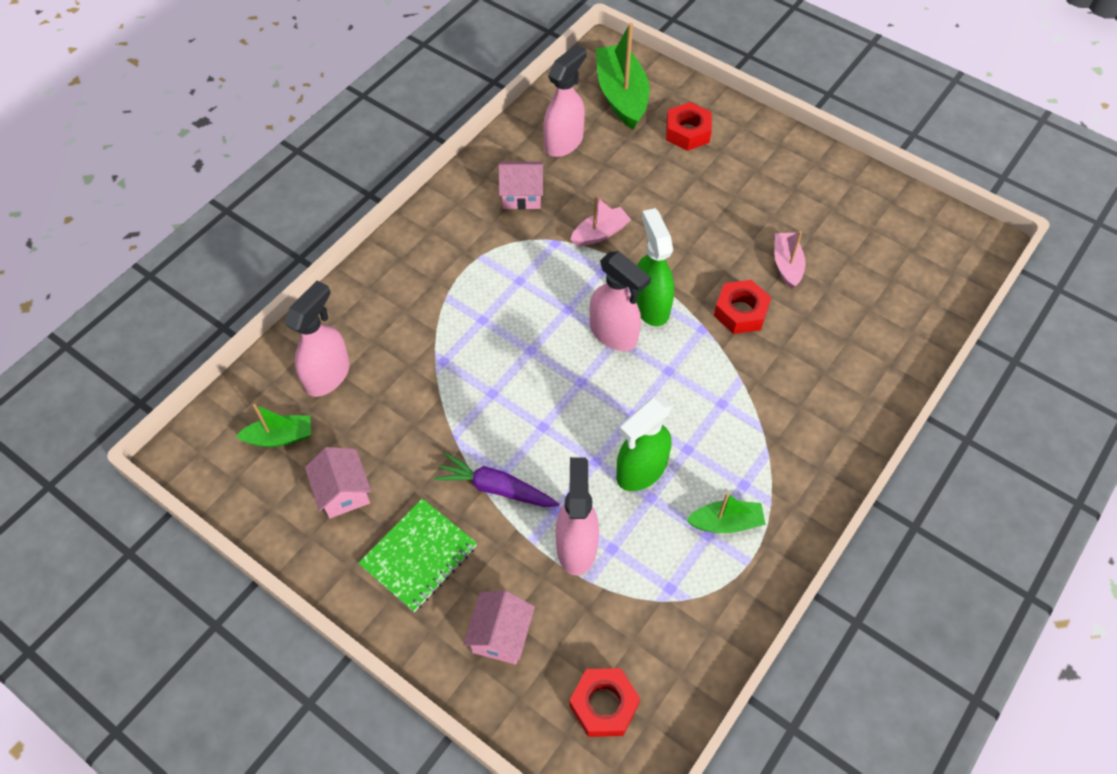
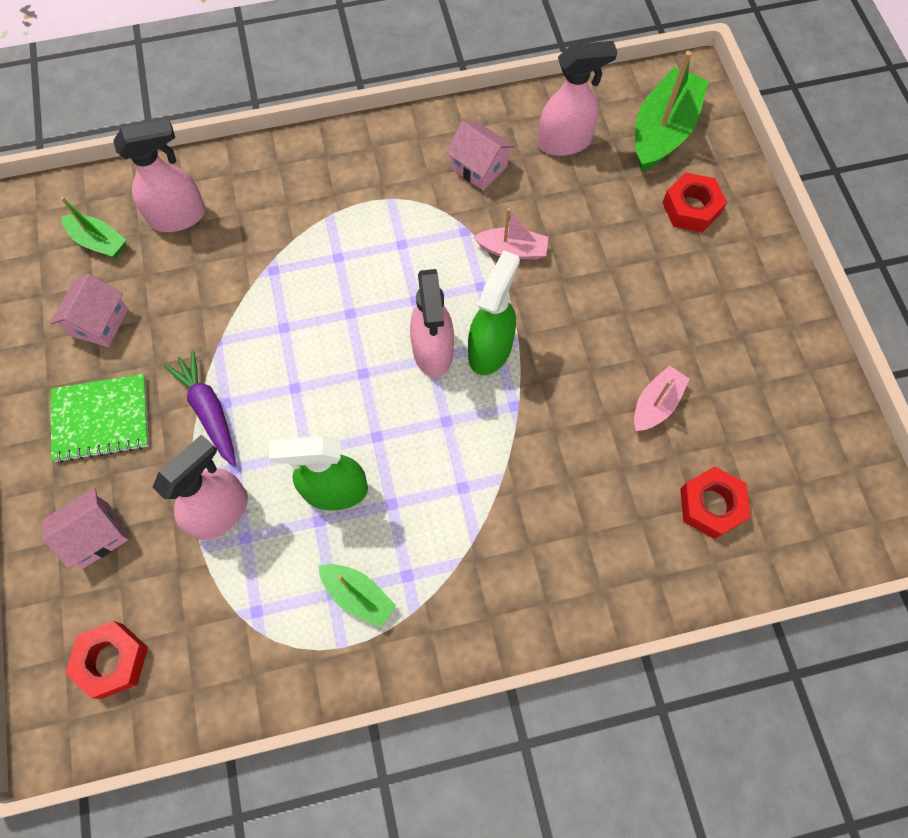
camera: 40 degrees right, 10 degrees up
red nut [714,280,771,334] -> red nut moved to [680,466,751,539]

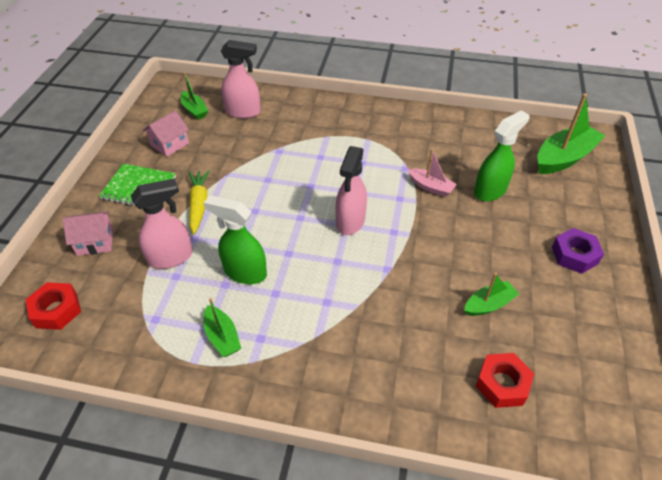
camera: 25 degrees right, 20 degrees down
purple carrot [164,350,236,466] -> yellow carrot [188,170,210,235]
pink house [446,121,514,191] -> none
green spray bottle [468,250,520,375] -> green spray bottle moved to [474,110,530,201]
pink spray bottle [538,41,618,156] -> none
pink boat [634,365,690,431] -> green boat [464,273,519,316]
red nut [662,173,727,233] -> none
none -> purple nut [552,228,604,274]

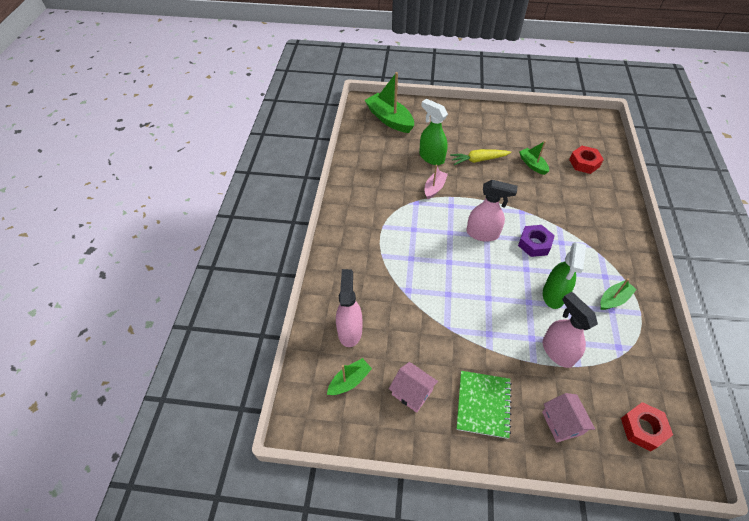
camera: 95 degrees left, 5 degrees up
yellow carrot [188,170,210,235] -> yellow carrot moved to [450,149,511,165]
purple nut [552,228,604,274] -> purple nut moved to [518,225,555,257]

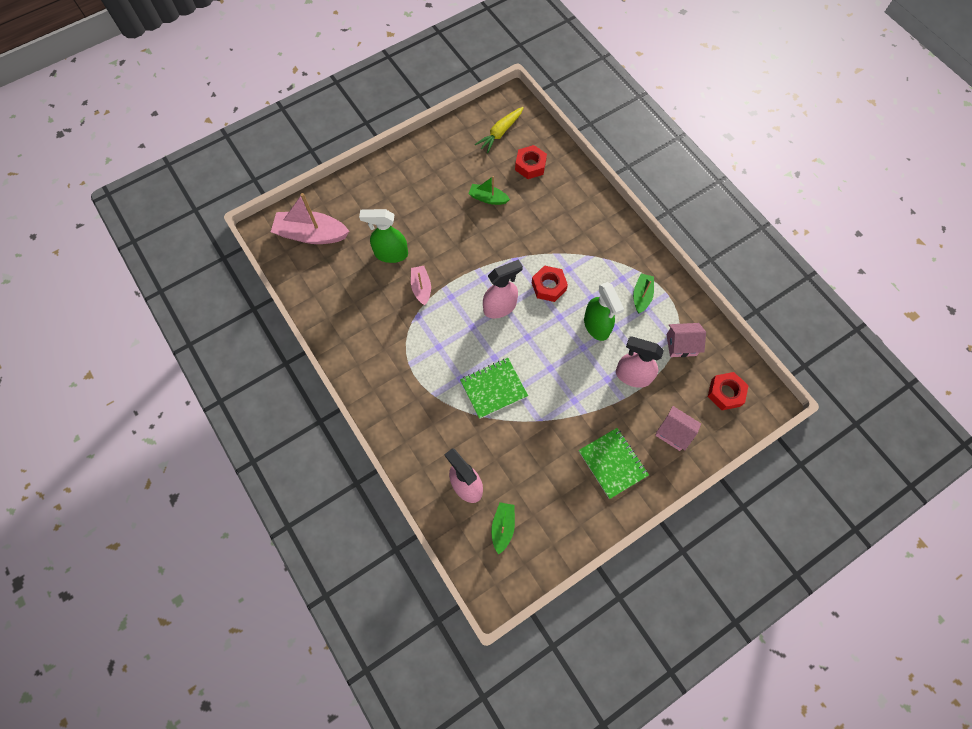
camera: 40 degrees left, 15 degrees up
green boat [365,72,414,133] -> pink boat [271,193,349,244]
pink house [389,362,438,413] -> pink house moved to [666,323,706,357]
yellow carrot [450,149,511,165] -> yellow carrot moved to [475,107,524,153]
purple nut [518,225,555,257] -> red nut [532,265,568,302]
none -> green notebook [460,358,528,419]

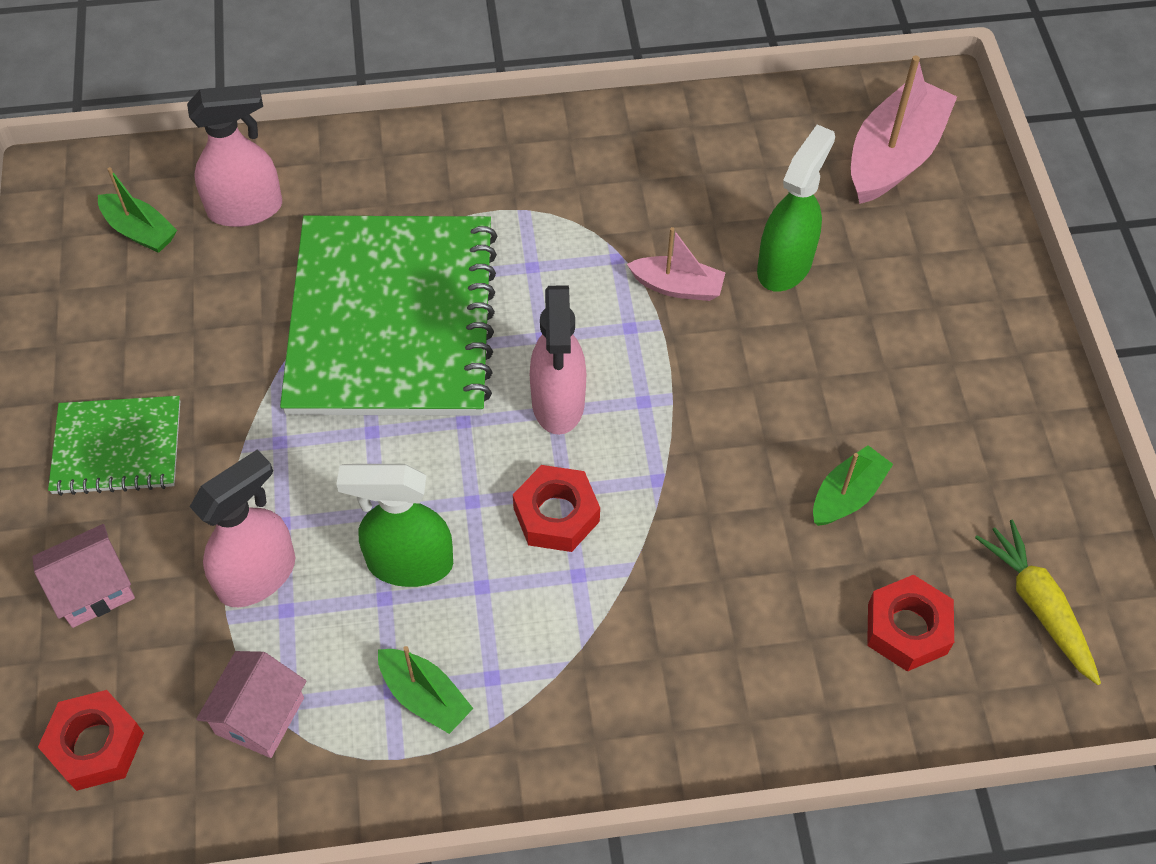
camera: 115 degrees right, 10 degrees down
green notebook [460,358,528,419] -> green notebook [280,216,497,416], size x2.02

